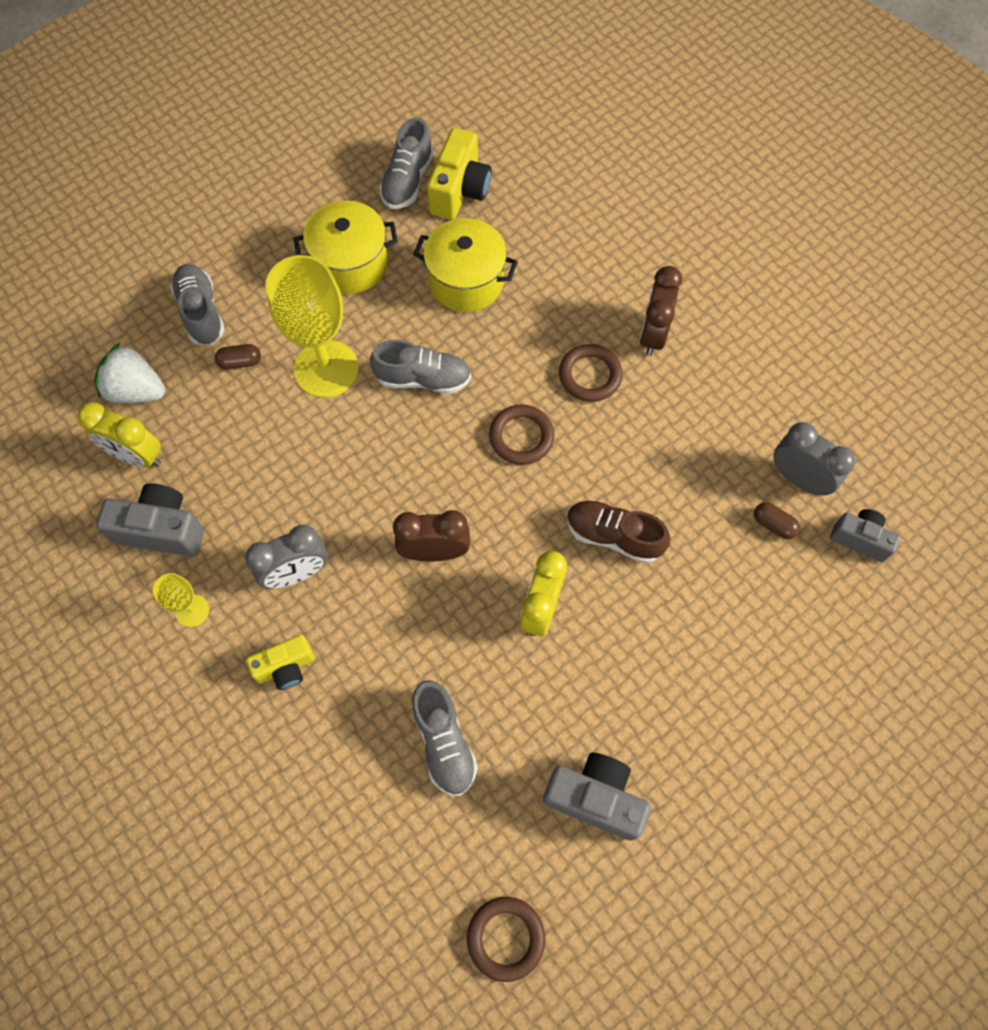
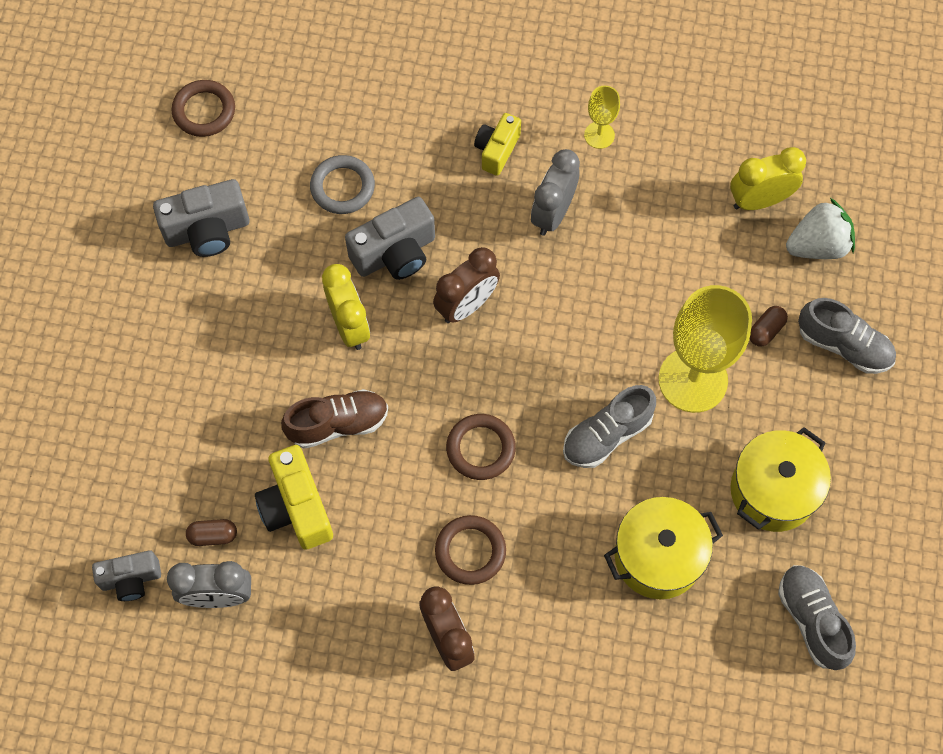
camera: 140 degrees right, 0 degrees up
grey camera [96,483,204,557] -> grey camera moved to [345,197,435,280]
grey shoe [411,680,478,796] -> grey ring [310,155,375,214]
yellow camera [427,128,492,220] -> yellow camera moved to [255,445,333,550]

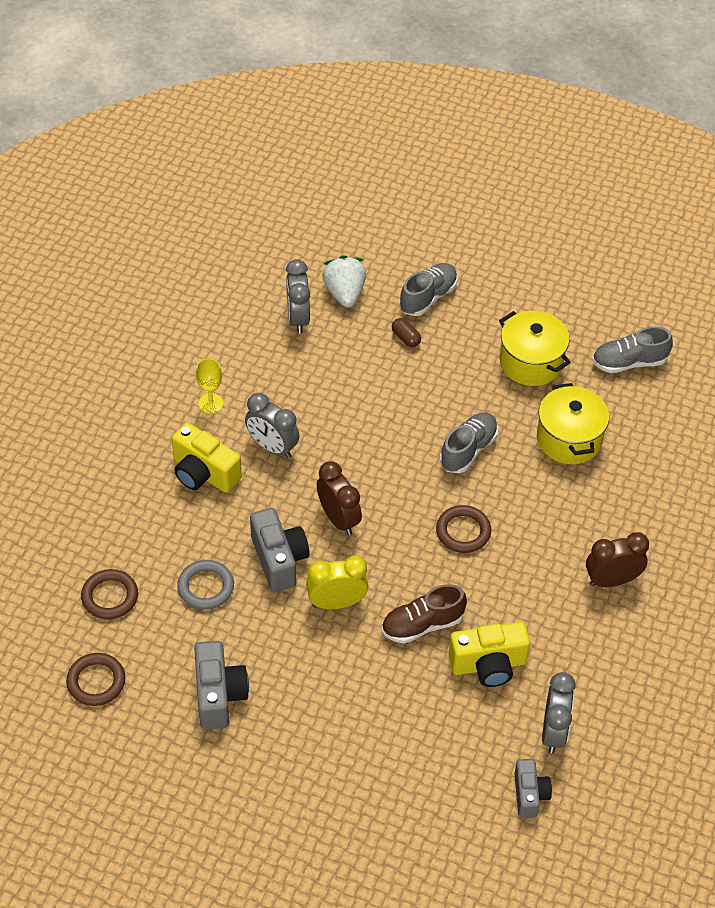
camera: 80 degrees left, 15 degrees down
brown capsule [186,519,237,546] -> none
brown shoe [281,389,388,449] -> brown shoe turned 105 degrees counterclockwise [382,584,467,643]
brown ring [435,515,506,585] -> brown ring moved to [81,569,138,619]
yellow camera [474,113,521,176] -> yellow camera [172,422,242,493], size x1.54
grey shoe [563,385,656,468] -> grey shoe turned 120 degrees counterclockwise [440,412,498,473]
yellow goblet [659,285,752,413] -> none
yellow clock [730,147,806,210] -> grey clock [286,259,310,333]

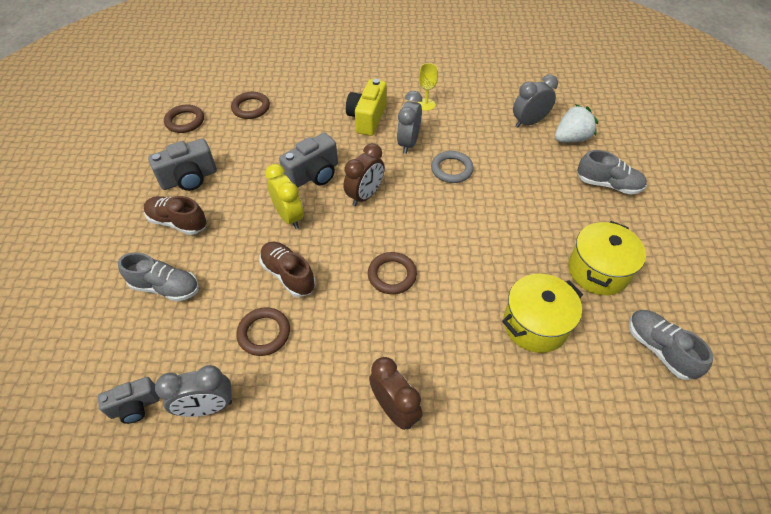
camera: 70 degrees right, 0 degrees up
grey ring [177,560,234,610] -> grey ring moved to [431,151,474,183]
brown capsule [392,318,421,347] -> none
grey shoe [440,412,498,473] -> grey shoe moved to [118,252,199,302]
yellow camera [449,622,530,687] -> brown ring [236,307,290,356]
none -> brown shoe [144,196,207,235]

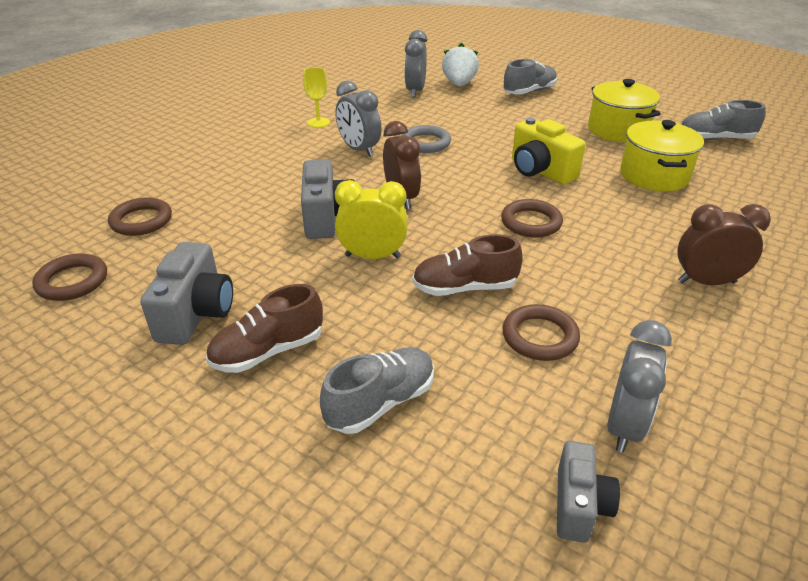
camera: 55 degrees left, 15 degrees down
yellow camera [346,79,387,136] -> yellow camera moved to [512,117,586,185]

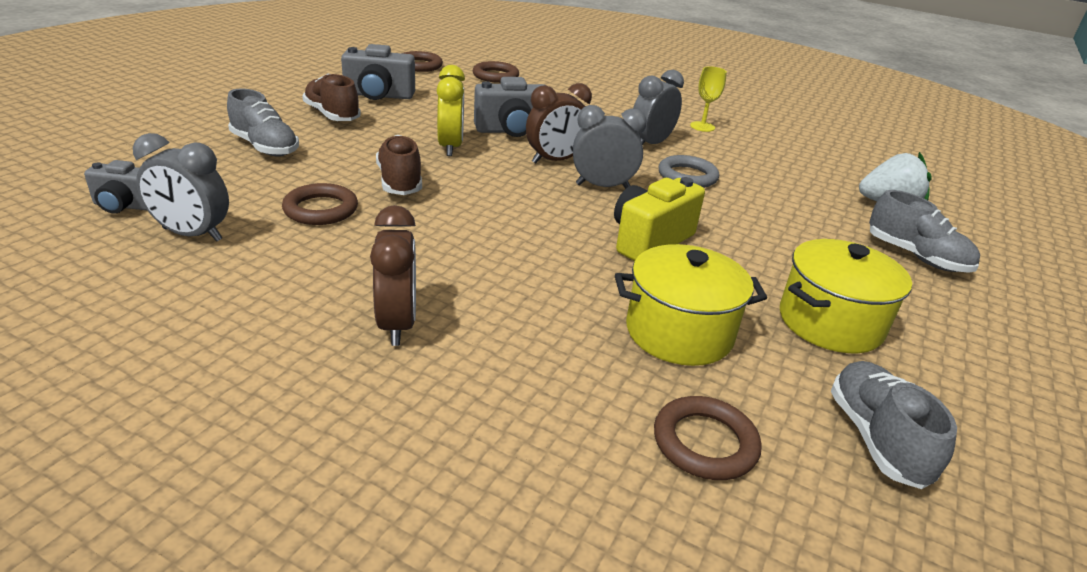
camera: 80 degrees right, 5 degrees down
grey clock [404,30,427,98] -> grey clock moved to [573,105,647,189]
brown ring [501,199,563,238] -> brown ring moved to [654,396,761,480]

